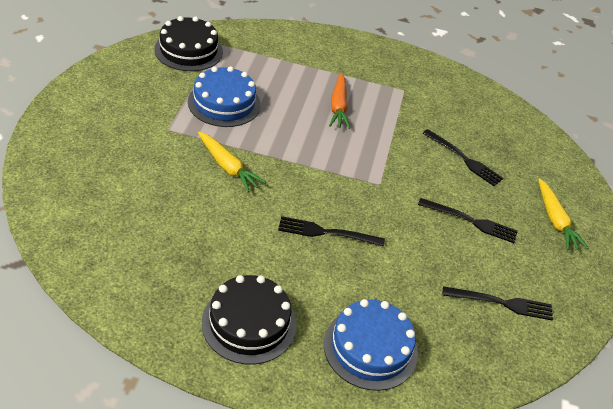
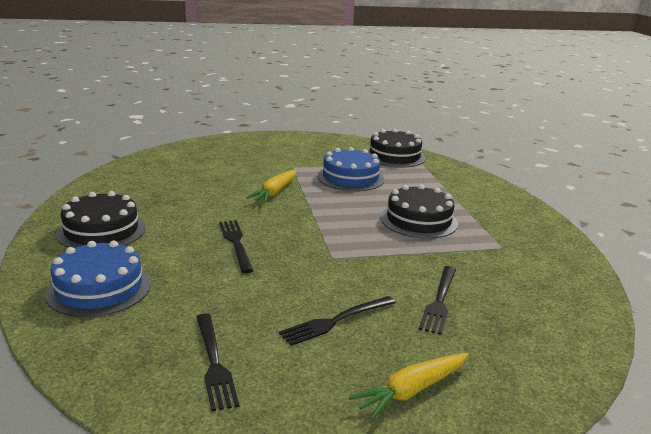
camera: 70 degrees right, 20 degrees down
orange carrot [329,73,350,129] -> black cake [381,184,458,239]
black fork [418,198,518,243] -> black fork turned 60 degrees clockwise [279,296,396,346]

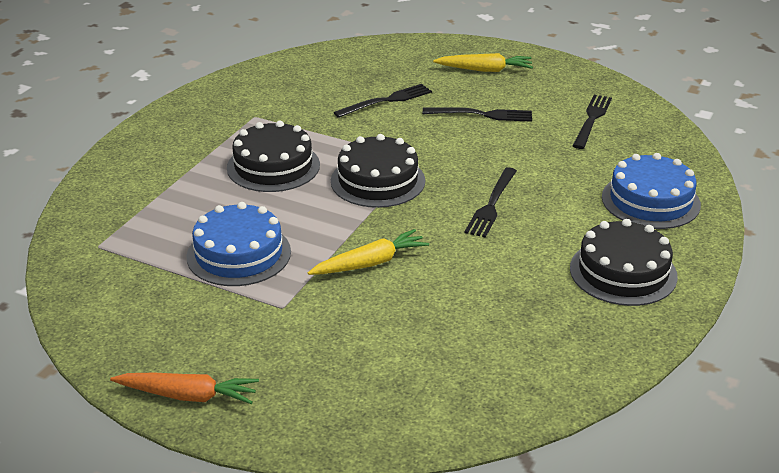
camera: 140 degrees left, 10 degrees up
black cake [367,129,425,168] -> black cake moved to [331,134,425,208]
none -> orange carrot [110,373,259,404]

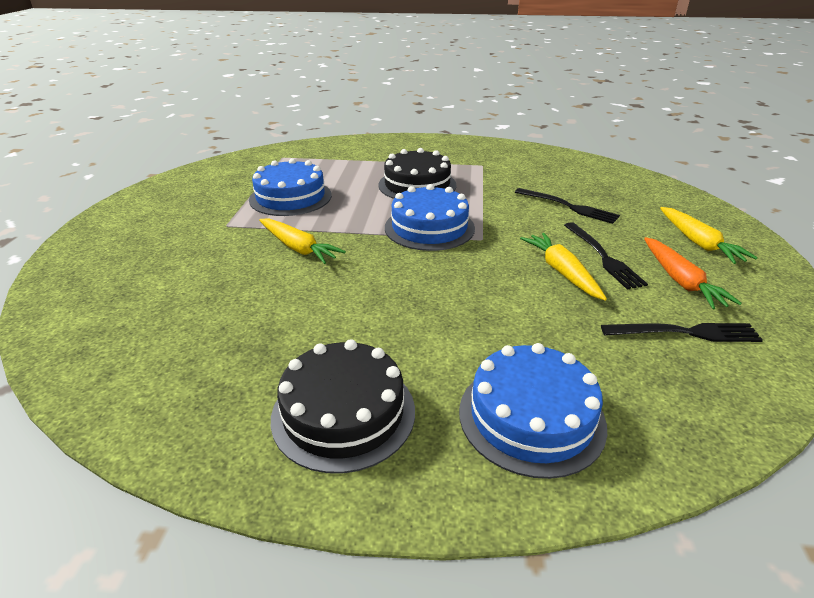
camera: 70 degrees right, 0 degrees up
orange carrot [110,373,259,404] -> orange carrot moved to [644,237,742,309]
black cake [331,134,425,208] -> blue cake [385,184,475,251]
black fork [465,167,517,238] -> none
none -> yellow carrot [520,233,607,301]

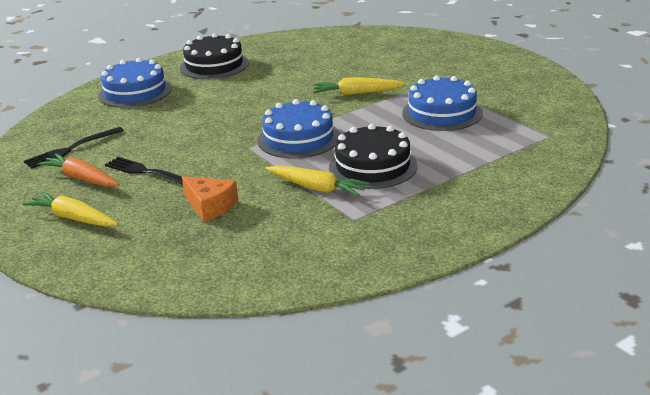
camera: 140 degrees right, 5 degrees down
black fork [515,188,620,224] -> orange cheese [182,176,238,222]
yellow carrot [520,233,607,301] -> yellow carrot moved to [265,165,370,196]

